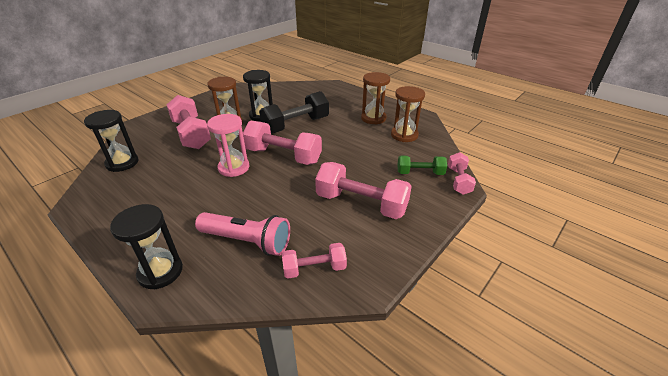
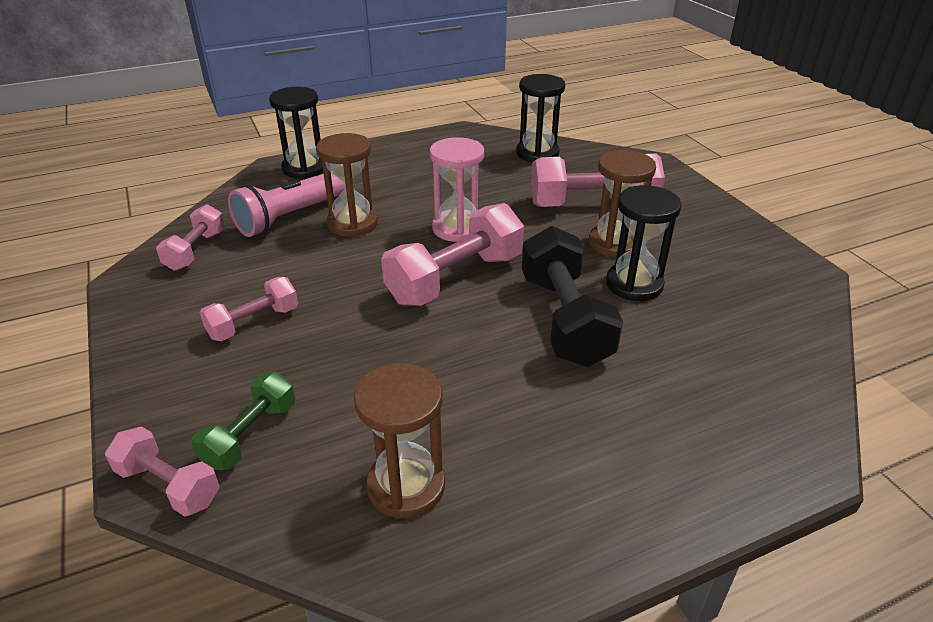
camera: 115 degrees right, 0 degrees up
pink dumbbell [315,162,412,219] -> pink dumbbell [200,277,298,341], size x0.57
brown hourglass [361,72,390,125] -> brown hourglass moved to [316,133,378,237]

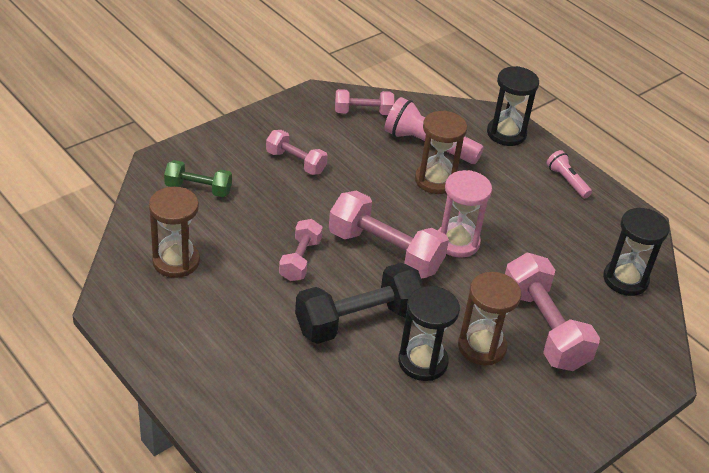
camera: 70 degrees right, 5 degrees up
pink dumbbell [105,426,220,517] -> pink dumbbell moved to [279,219,323,281]
none -> pink flashlight [547,150,592,198]

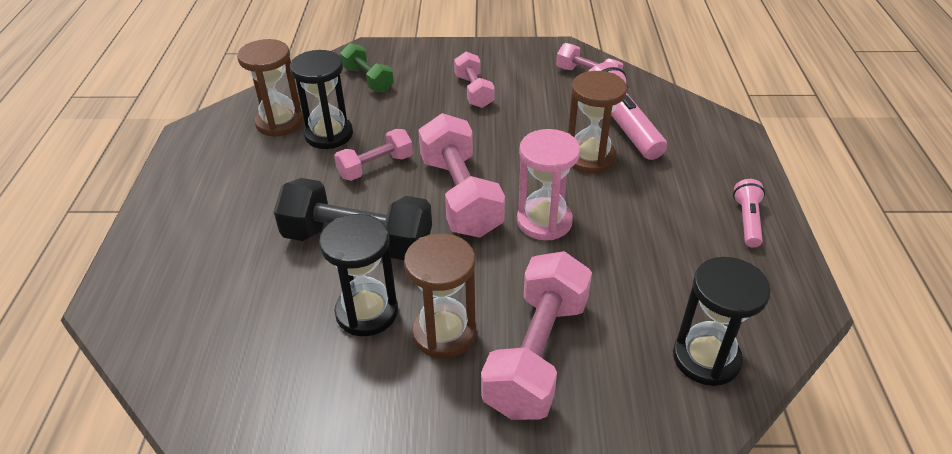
camera: 45 degrees right, 0 degrees up
black hourglass [487,66,539,146] -> black hourglass moved to [290,50,353,149]

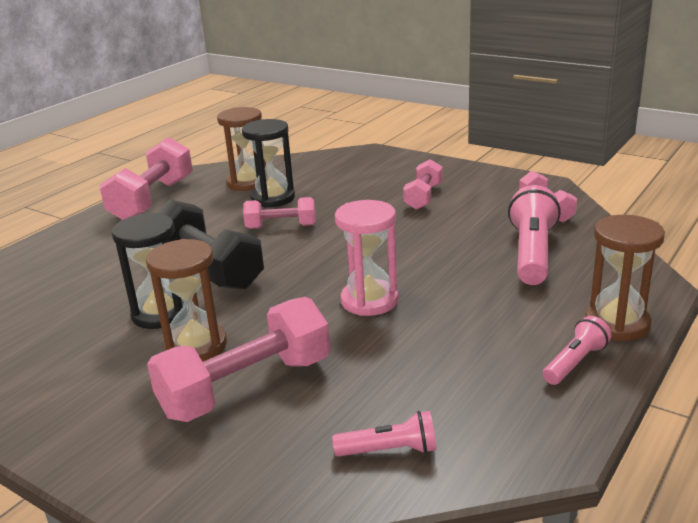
camera: 35 degrees right, 15 degrees down
green dumbbell [340,43,394,92] -> none
pink dumbbell [418,113,505,238] -> pink dumbbell moved to [100,137,193,220]
brown hourglass [568,71,627,174] -> brown hourglass moved to [585,215,665,341]
black hourglass [673,257,771,386] -> pink flashlight [332,411,437,457]

